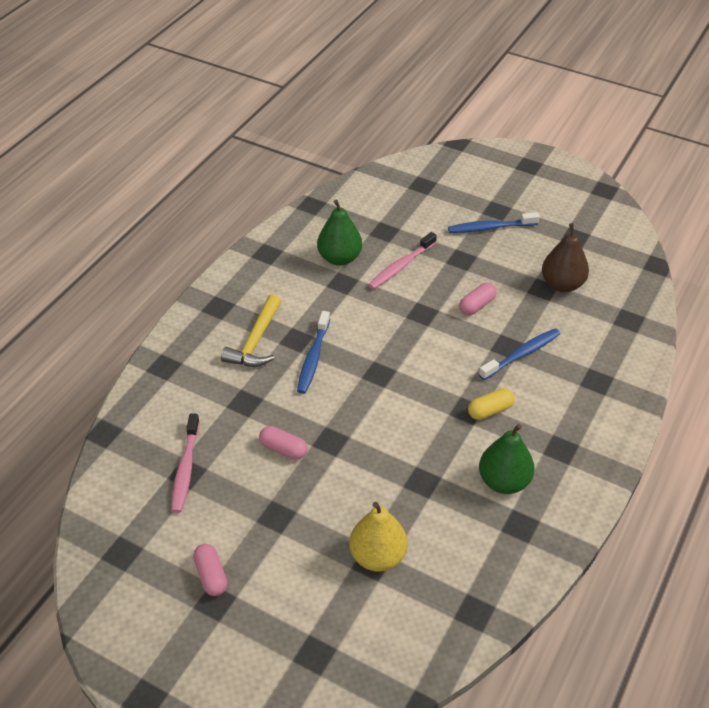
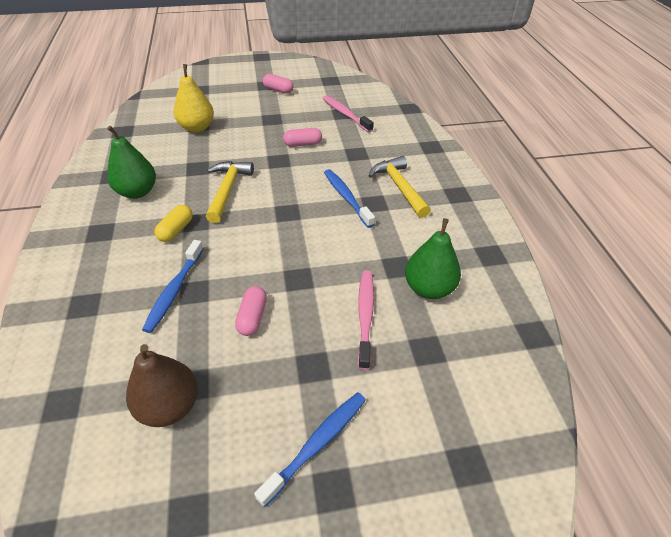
camera: 140 degrees right, 0 degrees up
none -> yellow hammer [206,161,254,223]

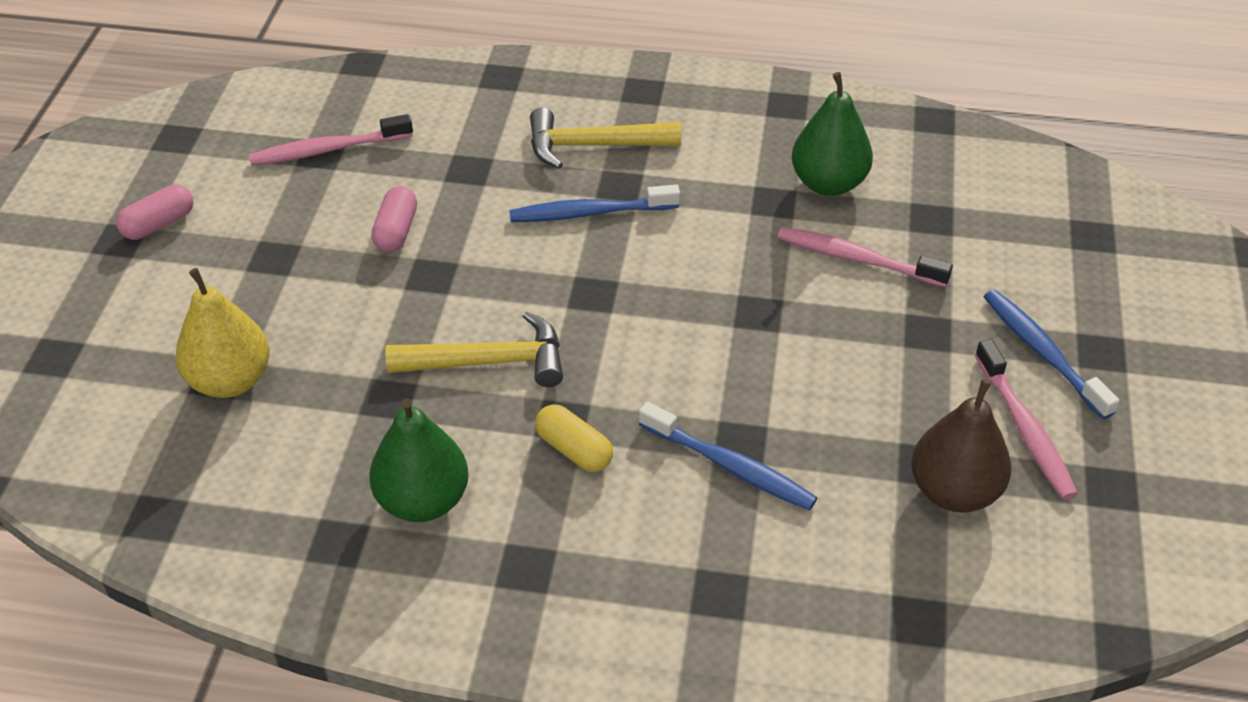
camera: 70 degrees left, 0 degrees up
yellow hammer [206,161,254,223] -> yellow hammer turned 150 degrees clockwise [385,311,563,387]
pink capsule [235,286,267,336] -> none
none -> pink toothbrush [975,339,1078,500]

